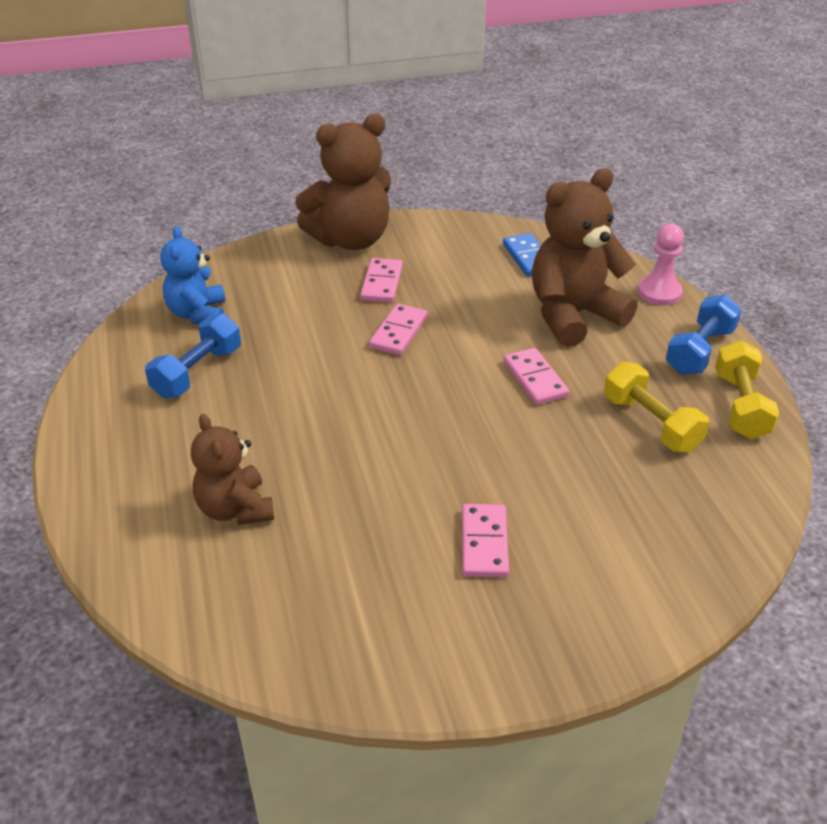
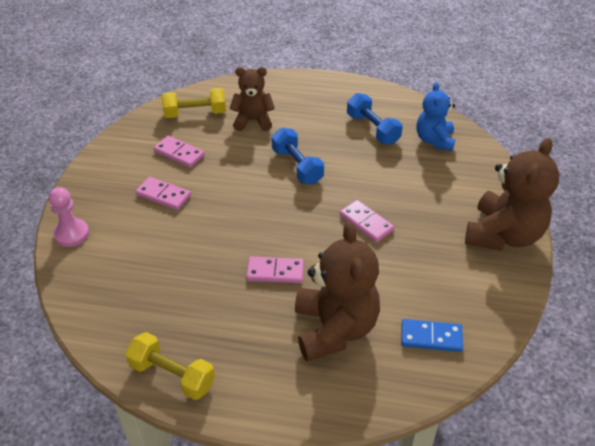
camera: 115 degrees right, 5 degrees up
blue teddy bear [160,226,225,324] -> blue teddy bear turned 105 degrees counterclockwise [416,82,455,151]
brown teddy bear [295,114,391,250] -> brown teddy bear turned 150 degrees counterclockwise [465,138,560,251]
pink domino [360,258,403,303] -> pink domino moved to [154,135,205,168]
yellow dumbbell [604,362,709,452] -> yellow dumbbell moved to [162,88,226,118]
pink pawn [638,224,684,305] -> pink pawn moved to [49,187,89,247]
blue dumbbell [666,295,742,375] -> blue dumbbell moved to [271,128,324,184]

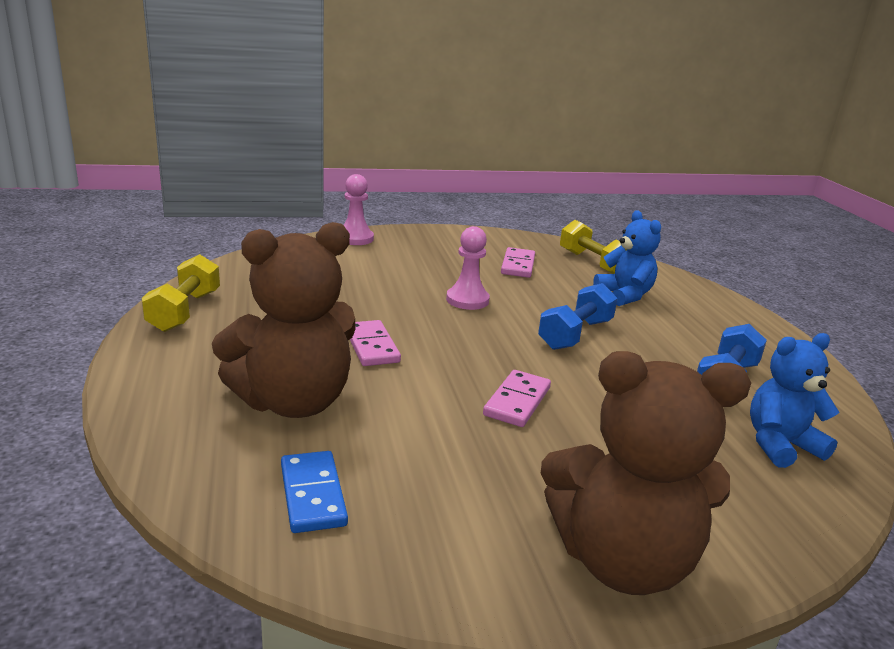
camera: 65 degrees right, 20 degrees down
pink domino [136,177,191,210] -> none
brown teddy bear [230,67,275,131] -> blue teddy bear [593,211,661,306]
none -> pink pawn [446,226,490,310]

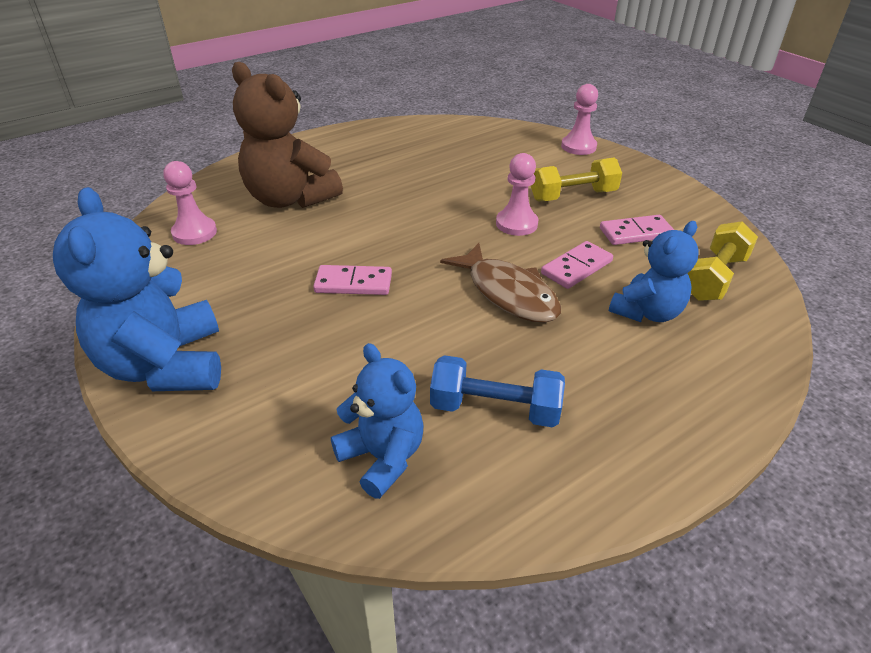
camera: 70 degrees right, 15 degrees up
yellow dumbbell [142,254,220,332] -> yellow dumbbell moved to [531,157,622,201]
blue domino [281,451,348,533] -> pink pawn [163,161,217,245]
pink domino [350,320,401,366] -> pink domino moved to [541,241,613,289]
blue dumbbell [538,283,618,350] -> brown fish [440,243,561,323]
brown teddy bear [541,351,751,595] -> blue teddy bear [53,187,221,391]

